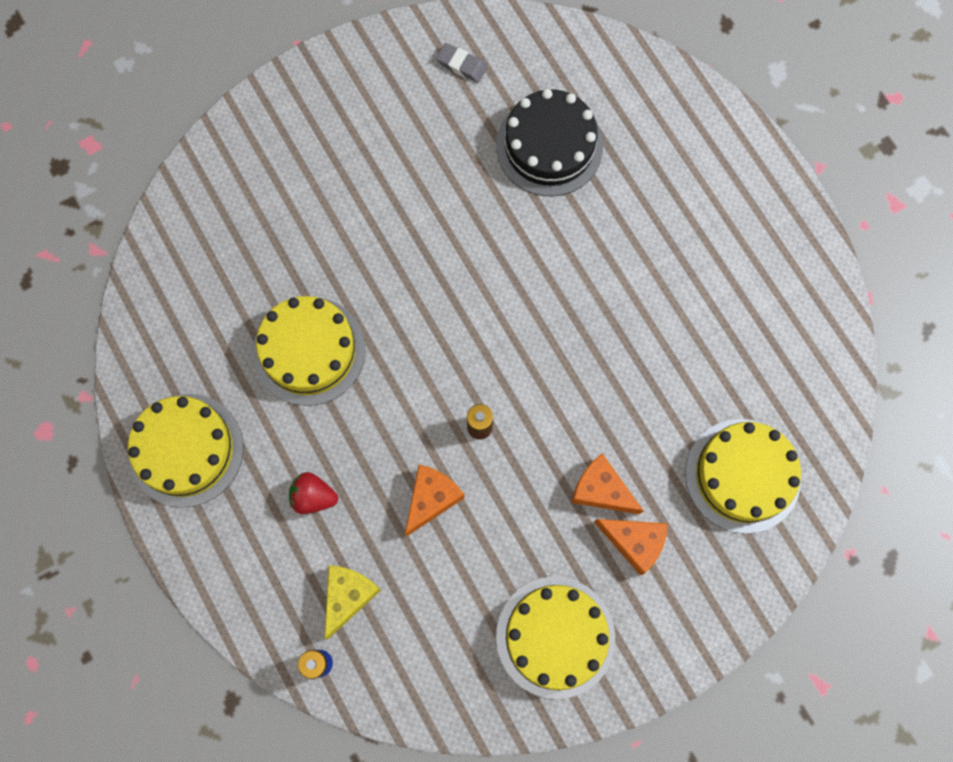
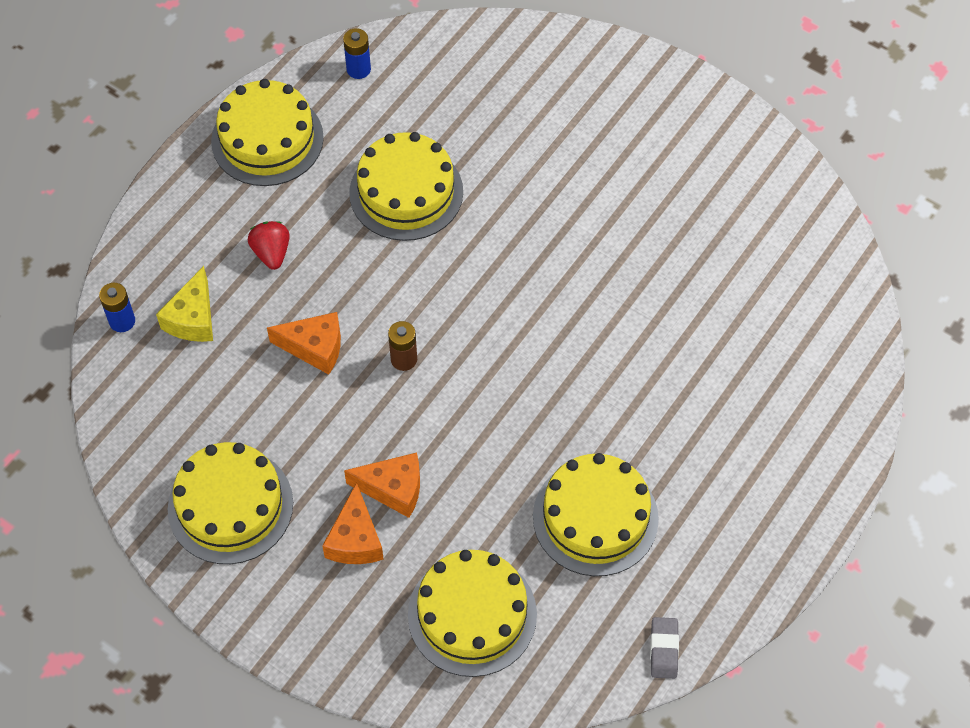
camera: 65 degrees right, 15 degrees down
yellow cheese [324,565,381,639] -> yellow cheese turned 105 degrees clockwise [156,266,213,342]
grey eraser [436,43,487,83] -> grey eraser moved to [650,617,679,679]
black cake [496,89,603,196] -> none
orange cheese [571,454,644,514] -> orange cheese turned 90 degrees clockwise [344,453,420,518]
none -> blue battery [343,28,371,79]
none -> yellow cake [533,453,659,576]

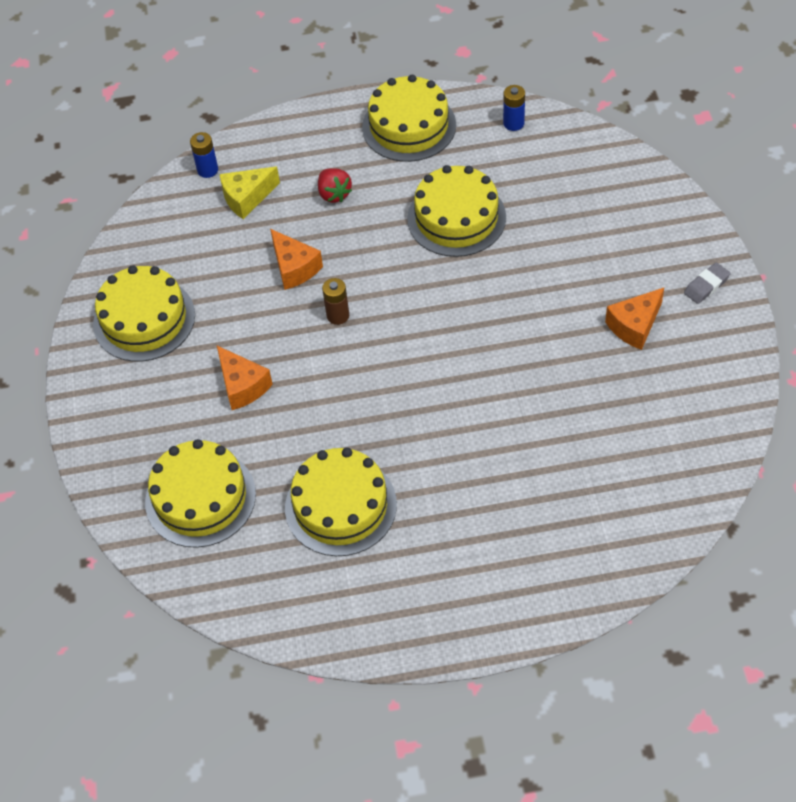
camera: 50 degrees right, 5 degrees down
red strawberry [248,221,290,270] -> red strawberry turned 120 degrees clockwise [318,168,352,203]
orange cheese [322,482,384,564] -> orange cheese moved to [605,288,664,350]
grey eraser [650,617,679,679] -> grey eraser moved to [684,262,731,304]

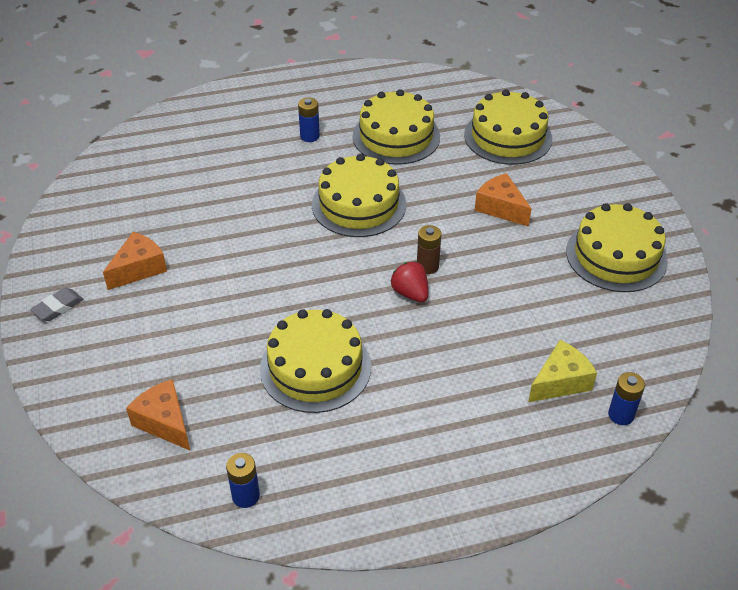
camera: 170 degrees right, 10 degrees down
orange cheese [270,229,323,290] -> orange cheese moved to [126,379,190,450]
red strawberry [318,168,352,203] -> red strawberry moved to [390,261,428,302]
yellow cake [362,75,456,162] -> yellow cake moved to [312,154,406,237]
none -> blue battery [298,98,320,142]

